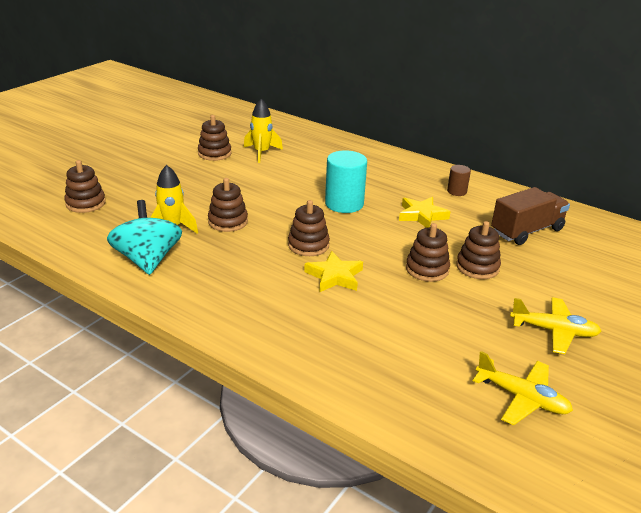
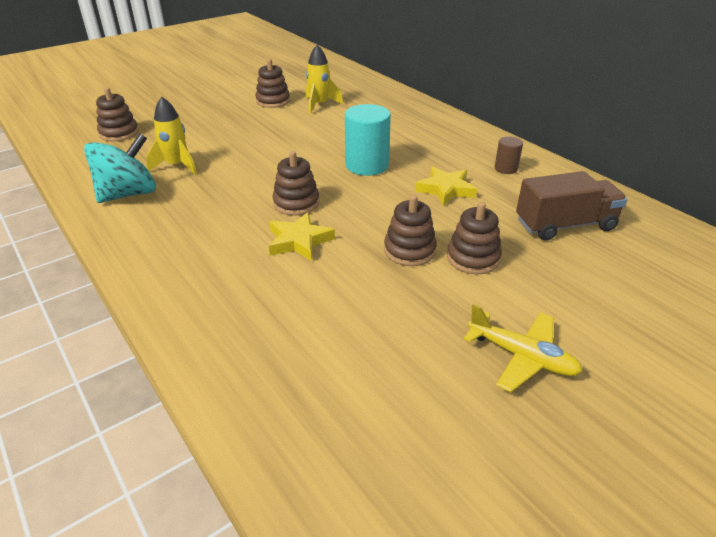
camera: 20 degrees right, 5 degrees up
turquoise spinning top [107,200,182,275] -> turquoise spinning top turned 45 degrees clockwise [84,133,156,203]
brown stacking toy [208,178,248,232] -> none
yellow plane [473,351,573,425] -> none

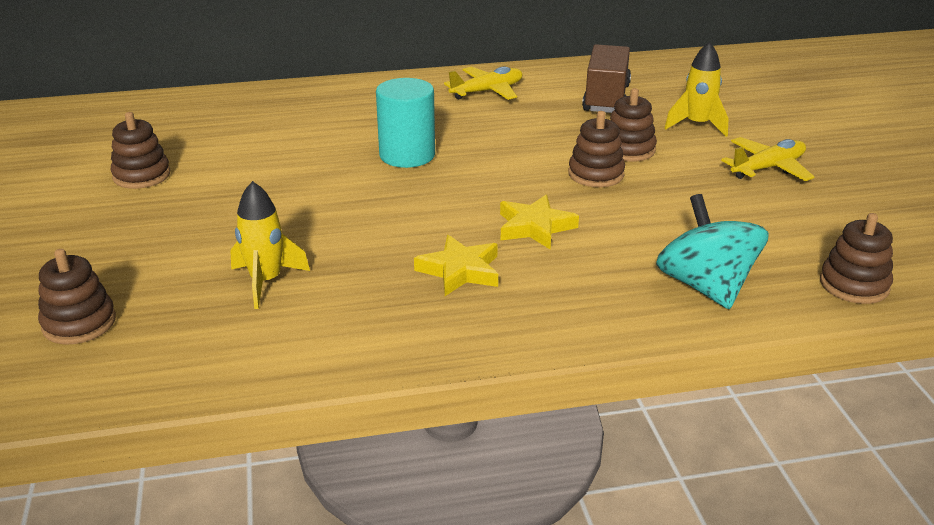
camera: 65 degrees left, 5 degrees down
turquoise spinning top [84,133,156,203] -> turquoise spinning top moved to [656,194,769,309]
brown stacking toy [272,151,320,216] -> brown stacking toy moved to [820,213,893,304]
yellow rocket [306,45,343,115] -> yellow rocket moved to [665,42,728,137]
yellow star [415,166,477,206] -> yellow star moved to [414,235,498,296]
brown cylinder [495,137,523,174] -> yellow plane [444,67,523,100]

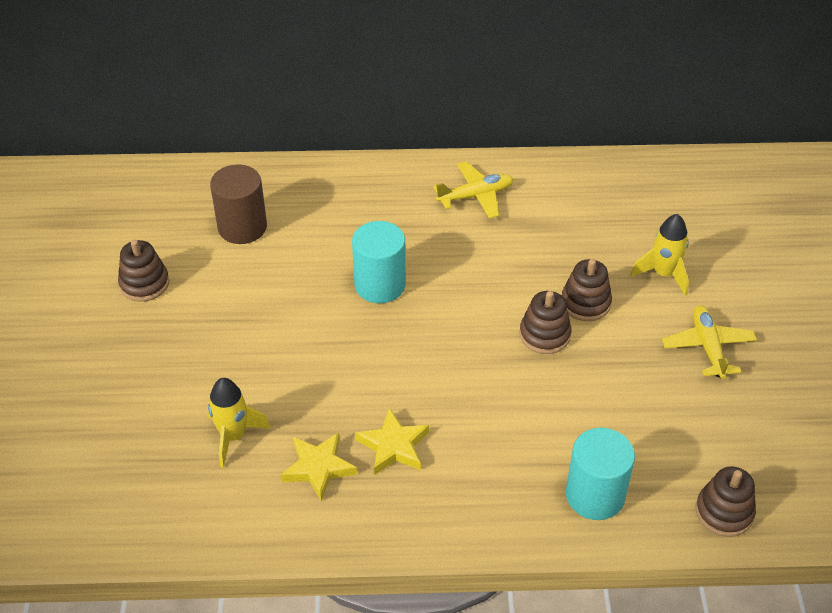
camera: 10 degrees right, 15 degrees up
brown stacking toy [38,249,116,344] -> none
yellow star [500,195,579,250] -> yellow star moved to [281,432,357,501]
brown truck [582,44,631,113] -> none
turquoise spinning top [656,194,769,309] -> turquoise cylinder [566,428,635,520]
yellow plane [721,137,814,181] -> yellow plane turned 75 degrees counterclockwise [662,305,757,379]
none -> brown cylinder [210,164,267,244]

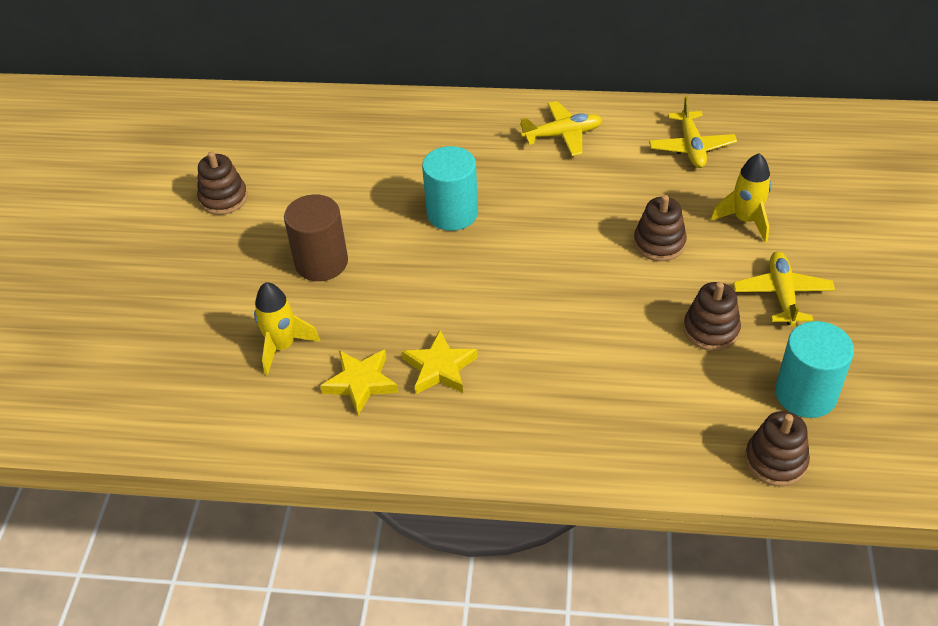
camera: 10 degrees right, 0 degrees up
brown cylinder [210,164,267,244] -> brown cylinder moved to [284,194,348,281]
brown stacking toy [519,291,572,354] -> brown stacking toy moved to [683,282,741,351]
turquoise cylinder [566,428,635,520] -> turquoise cylinder moved to [775,321,854,418]
none -> yellow plane [649,96,737,168]

